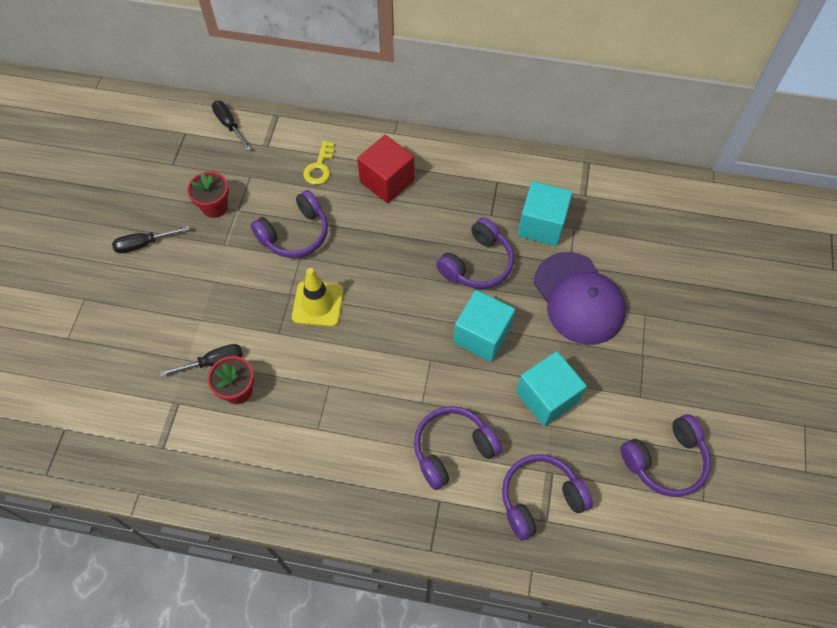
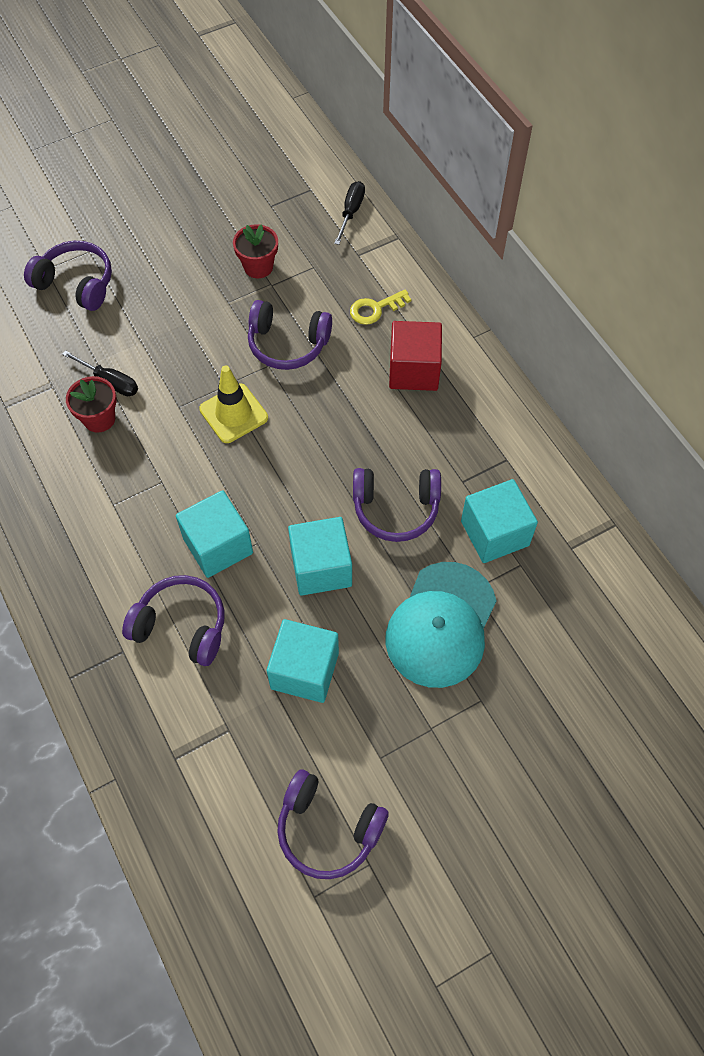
camera: 50 degrees right, 0 degrees up
black screwdriver [112,226,190,254] -> none
purple headphones [502,454,593,540] -> purple headphones moved to [24,241,112,311]
purple cap [534,252,626,345] -> turquoise cap [386,562,496,688]
none -> turquoise cube [176,490,253,578]

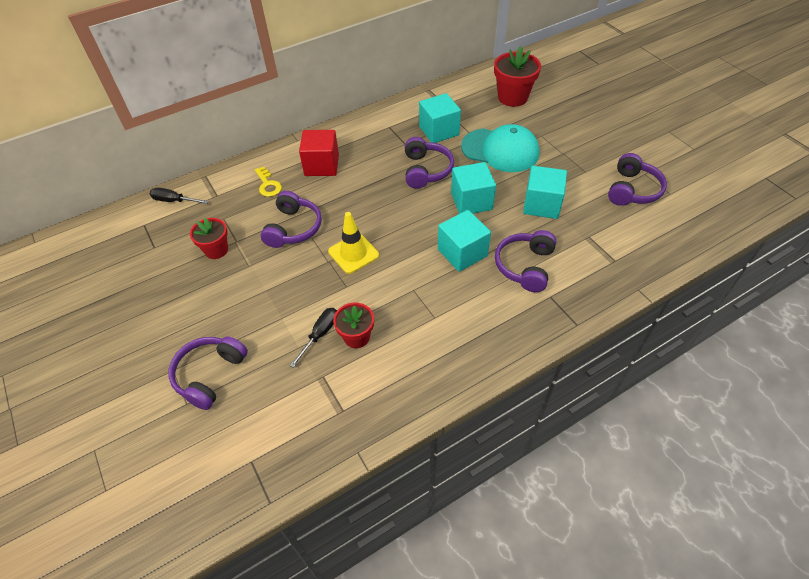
camera: 90 degrees left, 10 degrees down
none -> red flower pot [494,46,541,107]

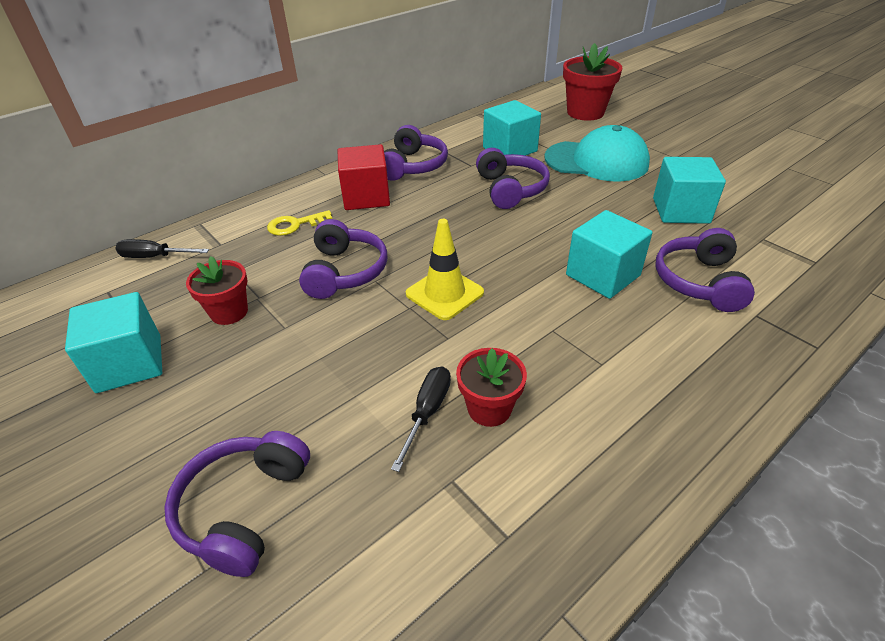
camera: 10 degrees left, 10 degrees down
yellow key [255,167,282,197] -> yellow key turned 105 degrees clockwise [267,210,332,236]
turquoise cube [451,162,496,214] -> turquoise cube moved to [65,292,162,393]
purple headphones [608,153,667,206] -> purple headphones moved to [384,125,448,181]

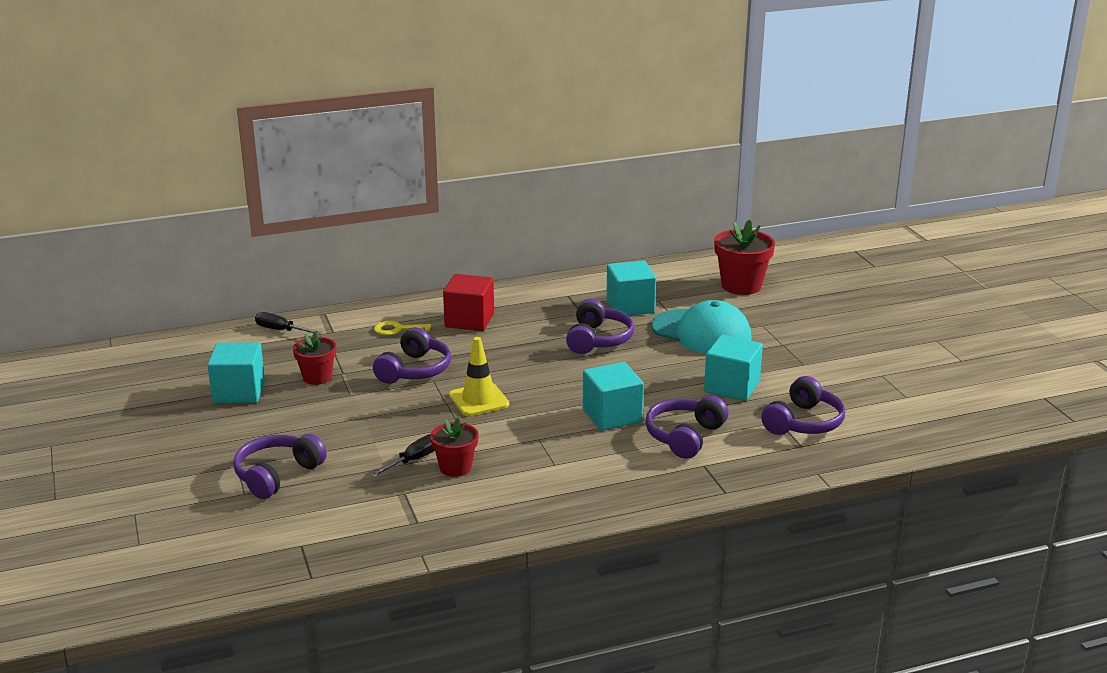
camera: 20 degrees right, 15 degrees down
purple headphones [384,125,448,181] -> purple headphones moved to [761,376,845,435]

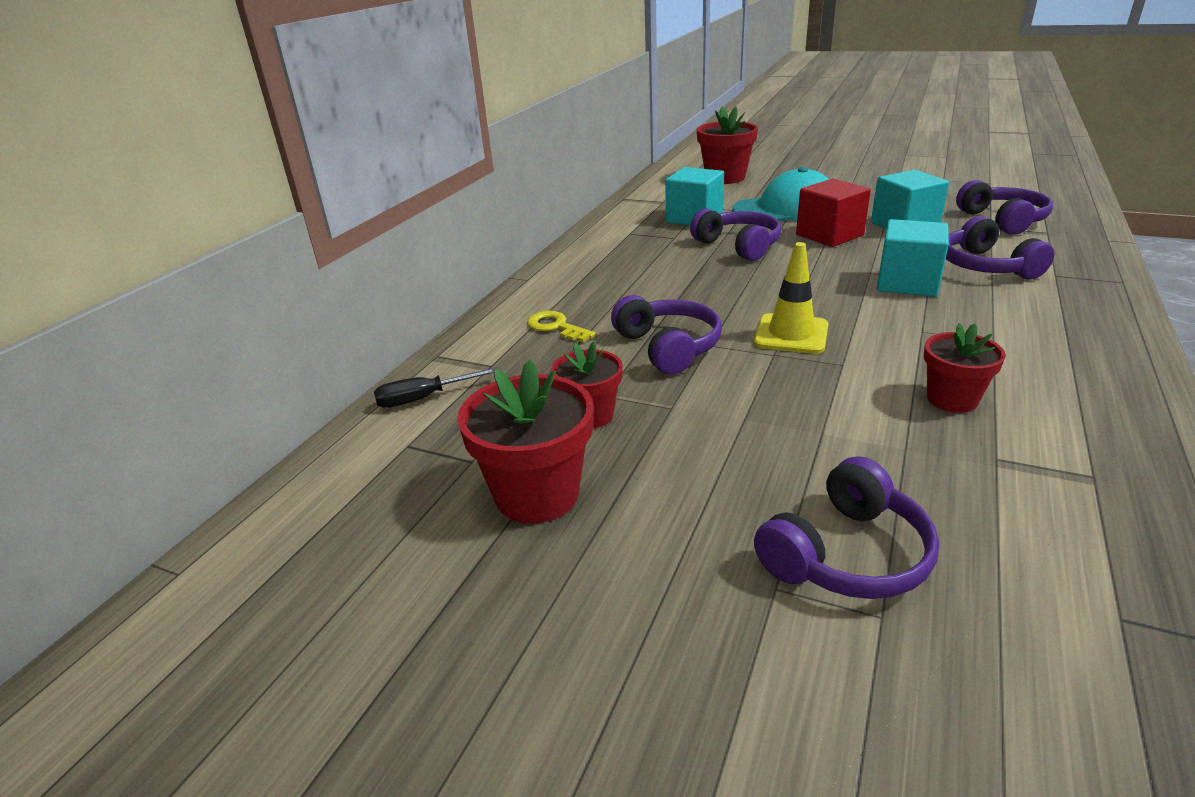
camera: 45 degrees left, 5 degrees up
turquoise cube [207,342,265,403] -> red flower pot [457,360,594,524]
purple headphones [233,434,327,499] -> purple headphones turned 120 degrees counterclockwise [754,456,939,599]
black screwdriver [370,434,435,477] -> none
yellow key [374,321,431,336] -> yellow key turned 90 degrees clockwise [527,311,596,342]
red cube [443,274,494,331] -> red cube moved to [796,179,871,247]

